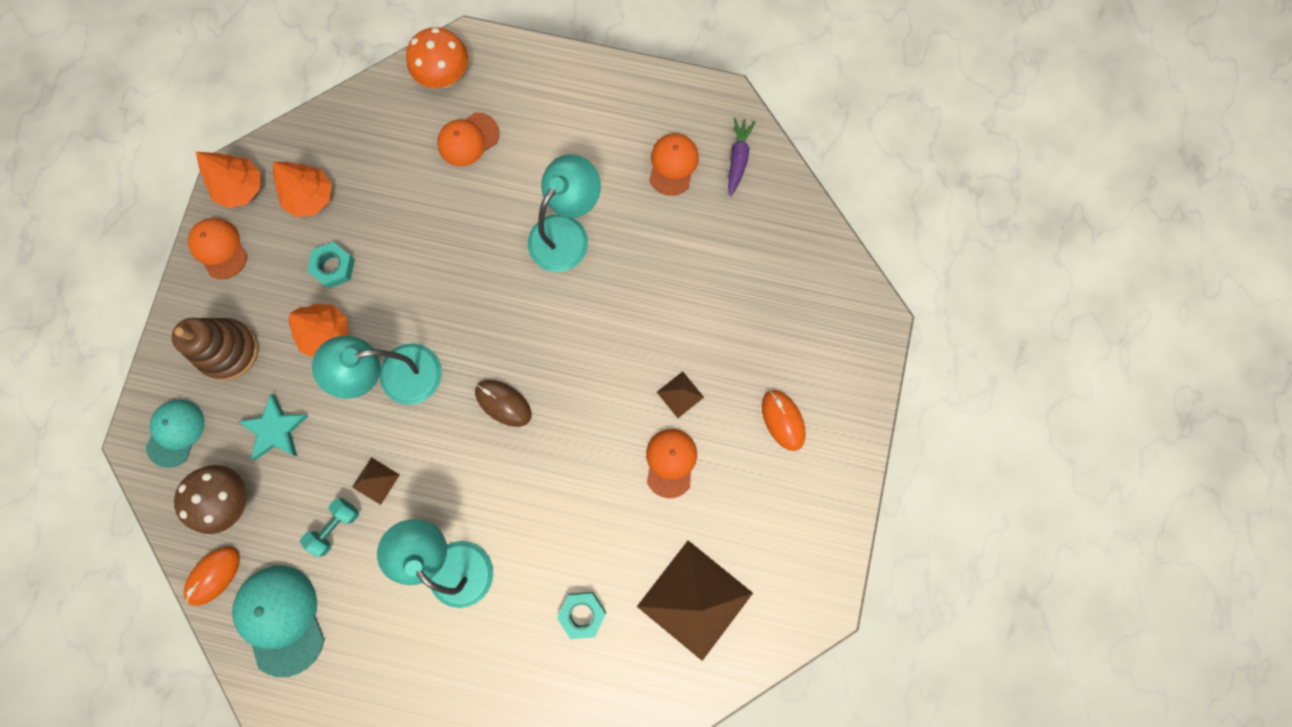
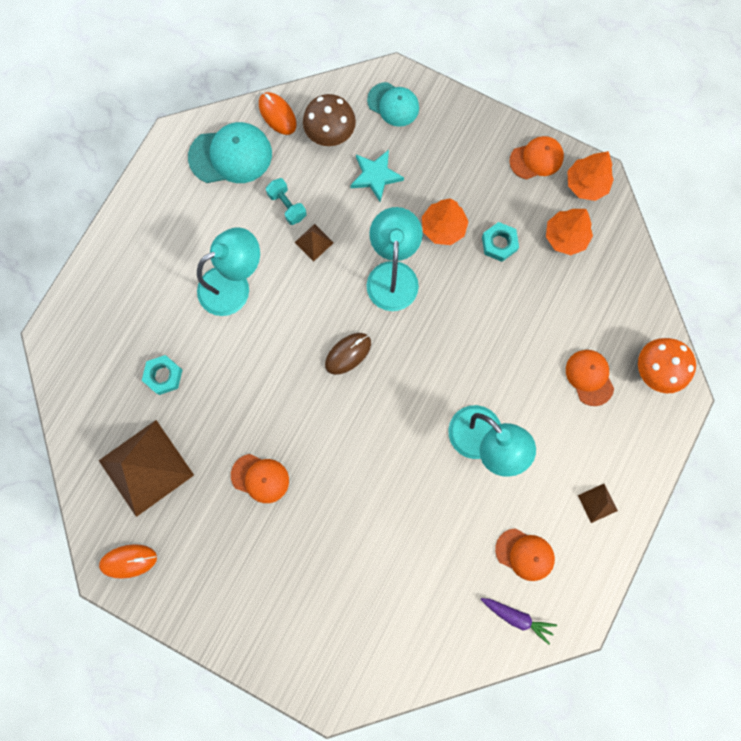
camera: 105 degrees right, 0 degrees up
brown stacking toy [172,318,259,380] -> none
brown pyramid [657,371,704,418] -> brown pyramid moved to [578,484,618,523]
orange mouse [762,390,806,451] -> orange mouse moved to [99,544,157,579]

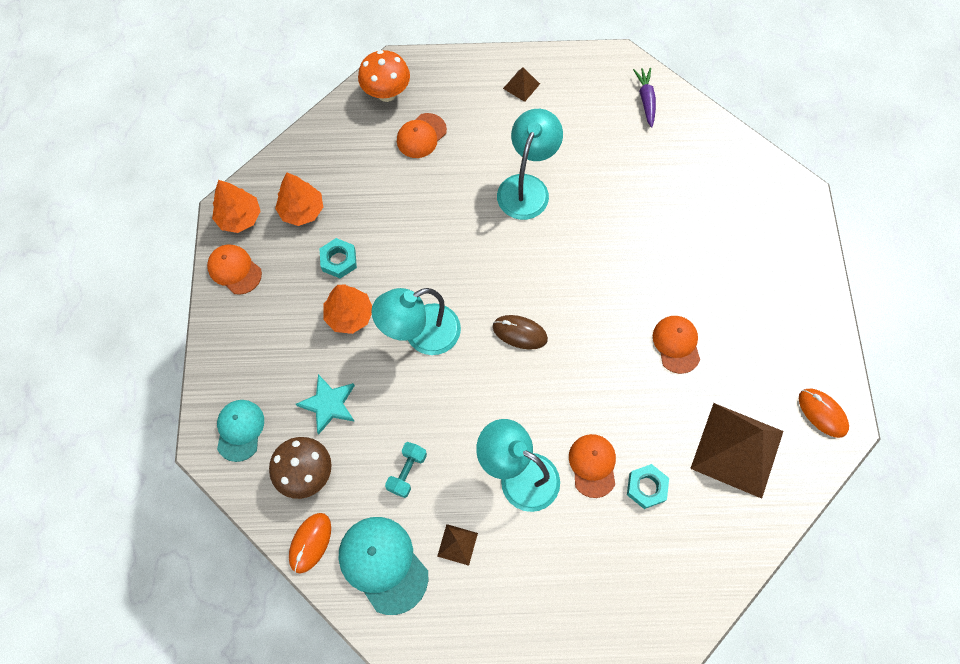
camera: 120 degrees left, 10 degrees down
brown pyramid [294,224,334,261] -> brown pyramid moved to [437,524,478,566]
orange cap [495,528,555,581] -> orange cap moved to [569,434,616,498]

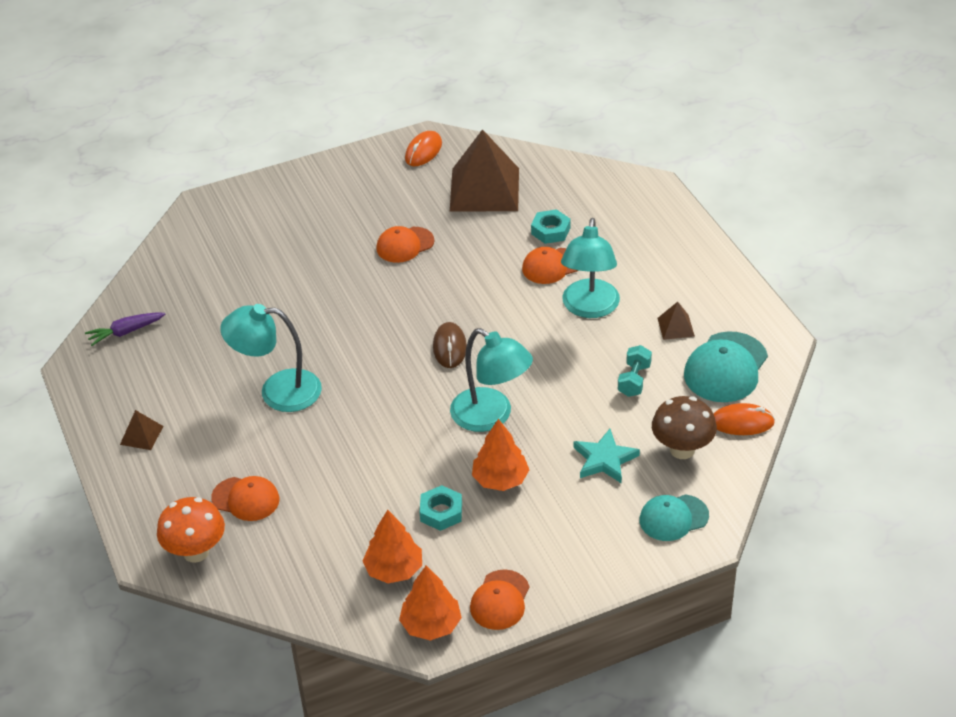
camera: 110 degrees left, 25 degrees down
turquoise dumbbell [385,442,427,498] -> turquoise dumbbell turned 75 degrees counterclockwise [618,345,652,397]

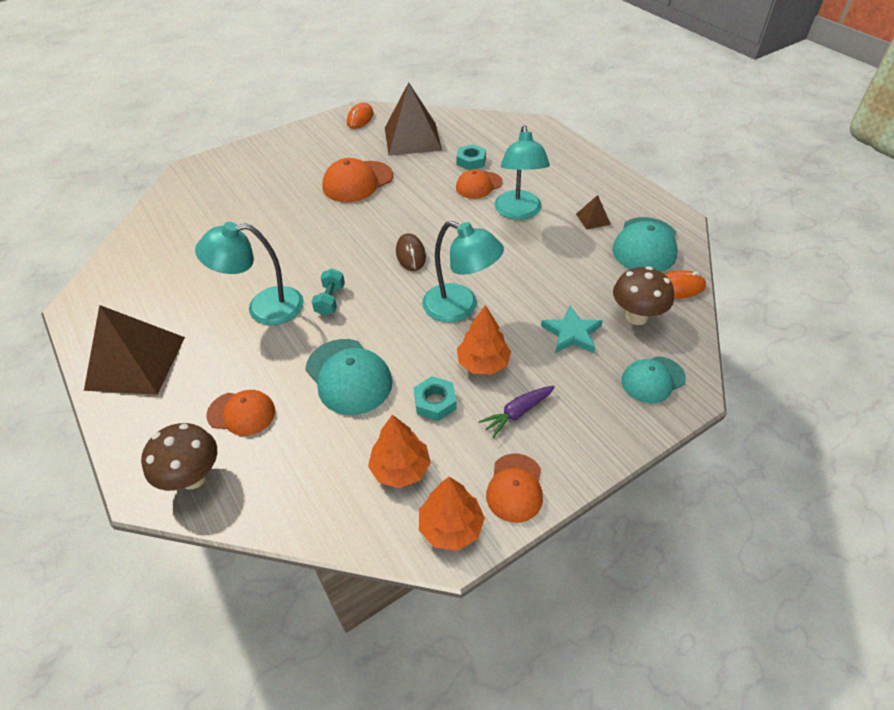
camera: 10 degrees left, 5 degrees up
purple carrot [85,312,166,346] -> purple carrot moved to [479,386,555,438]
brown pyramid [120,410,163,450] -> brown pyramid [84,305,185,395], size x2.33
orange mushroom [157,497,225,563] -> brown mushroom [141,423,217,491]
orange cap [376,226,434,263] -> orange cap [322,158,393,202], size x1.52
turquoise dumbbell [618,345,652,397] -> turquoise dumbbell moved to [311,268,345,316]
none -> turquoise cap [305,339,393,415]

